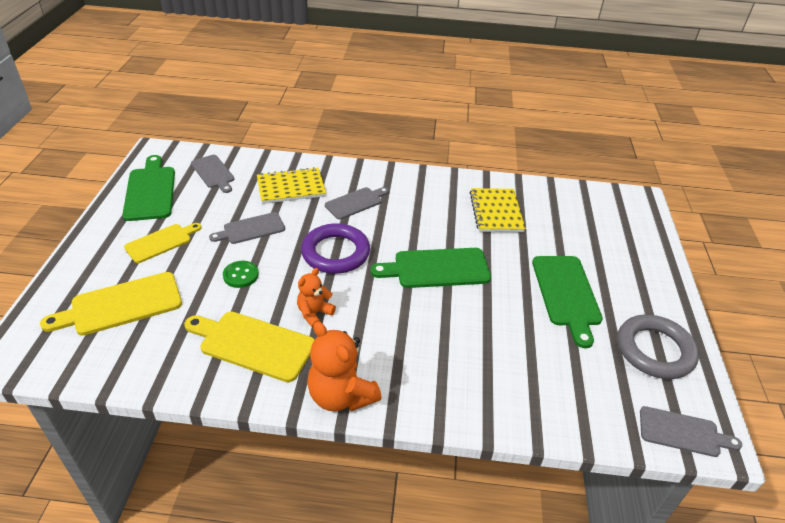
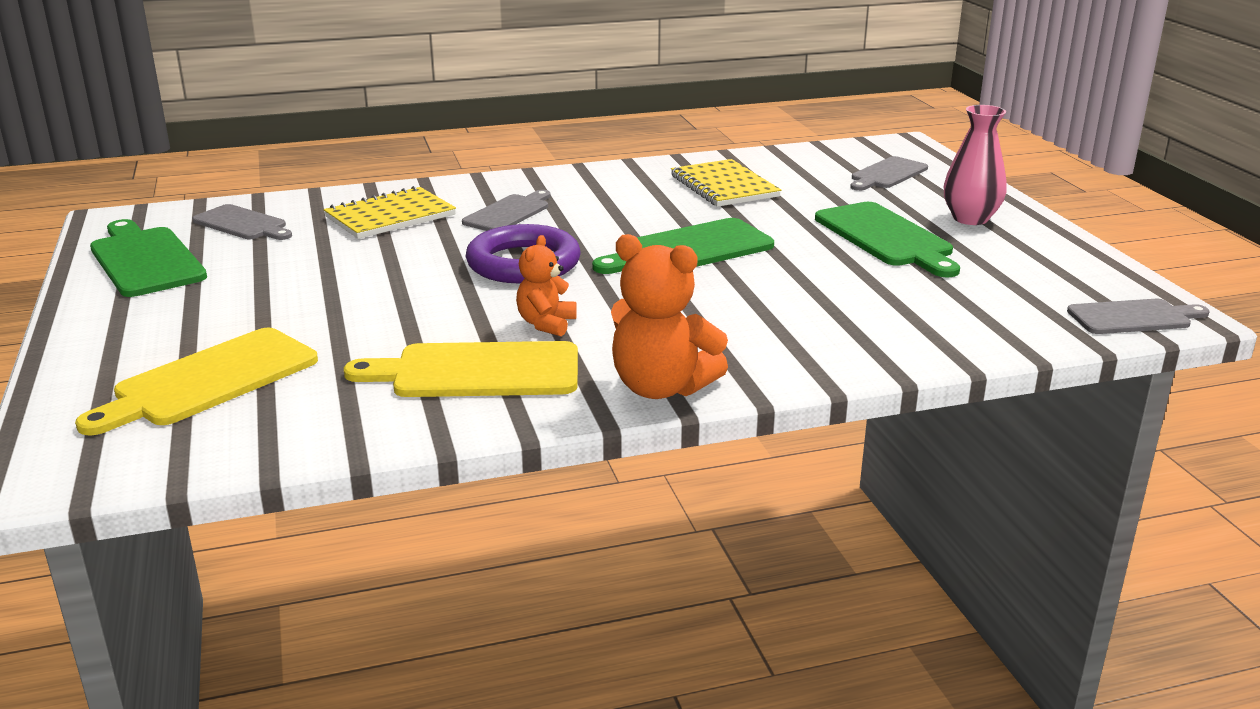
camera: 20 degrees left, 15 degrees down
yellow cutting board [124,223,202,263] -> none
grey cutting board [209,212,285,244] -> grey cutting board moved to [850,156,928,191]
green button [223,261,259,288] -> none
grey ring [617,315,699,379] -> none
none -> pink vase [944,105,1006,225]

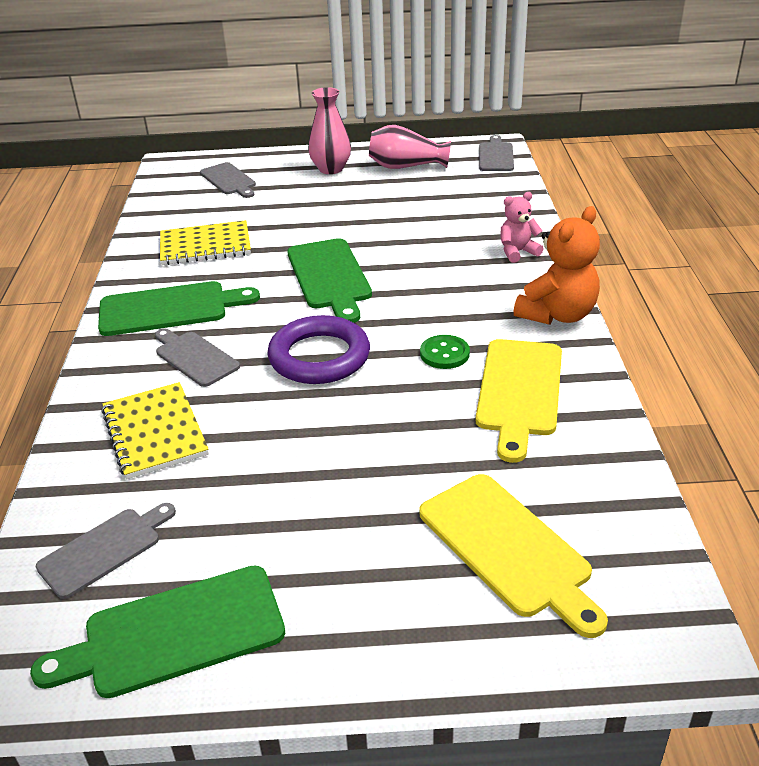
camera: 75 degrees left, 10 degrees up
orange teddy bear [516,235,577,336] -> green button [420,335,470,369]
green cutting board [815,202,960,277] -> green cutting board moved to [98,281,260,336]
none -> pink vase [369,125,451,169]
none -> pink teddy bear [500,192,543,263]

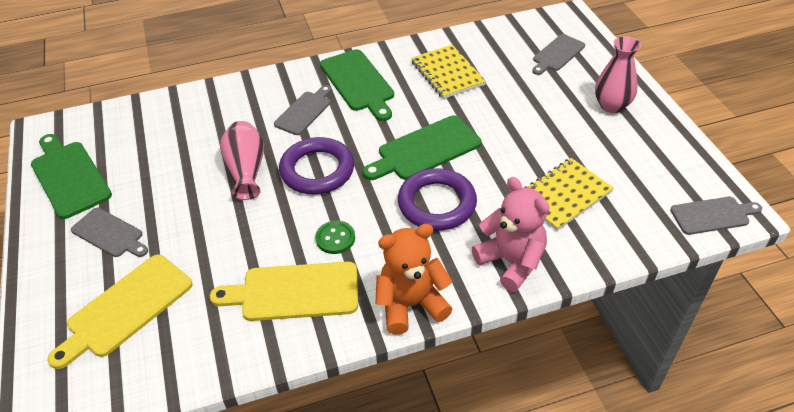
camera: 75 degrees right, 10 degrees up
grey cutting board [36,503,176,599] -> grey cutting board moved to [71,208,148,257]
yellow notebook [101,382,209,479] -> yellow notebook moved to [525,158,614,231]
pink vase [369,125,451,169] -> pink vase moved to [220,121,264,200]
pink teddy bear [500,192,543,263] -> pink teddy bear [472,177,549,292], size x1.69
orange teddy bear [514,206,600,325] -> orange teddy bear turned 135 degrees clockwise [375,224,453,335]
none -> purple ring [398,168,477,230]

